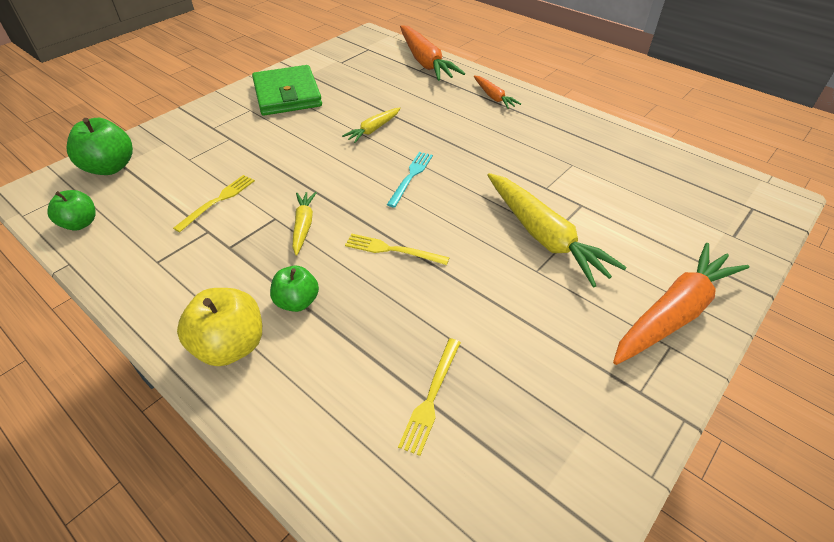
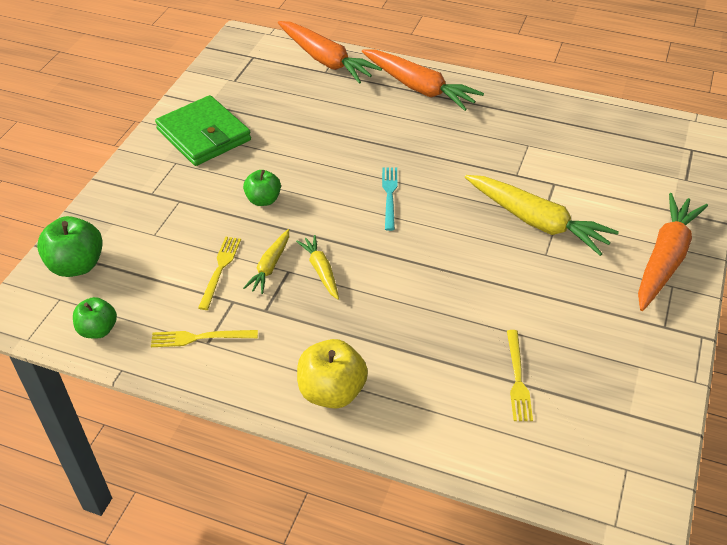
camera: 20 degrees left, 0 degrees up
green apple [270,266,319,312] -> green apple moved to [243,170,281,206]
yellow carrot [342,107,400,143] -> yellow carrot moved to [243,229,289,294]
yellow fork [345,234,449,265] -> yellow fork moved to [151,330,258,347]
orange carrot [474,75,521,109] -> orange carrot [362,49,484,111], size x1.91

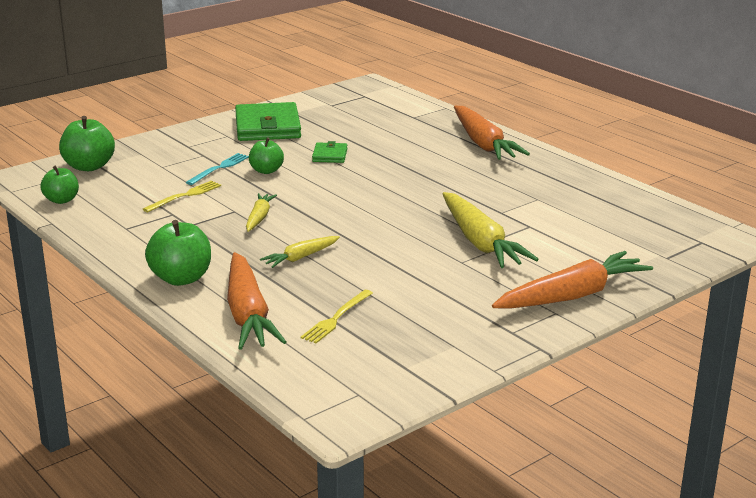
camera: 30 degrees right, 20 degrees down
yellow fork [151,330,258,347] -> none
yellow carrot [243,229,289,294] -> yellow carrot moved to [260,236,340,268]
orange carrot [278,21,382,84] -> orange carrot moved to [227,252,286,350]
yellow apple [297,339,368,409] -> green apple [145,220,211,286]
turquoise fork [382,167,398,231] -> turquoise fork moved to [186,153,249,185]
none -> green wallet [312,141,347,163]

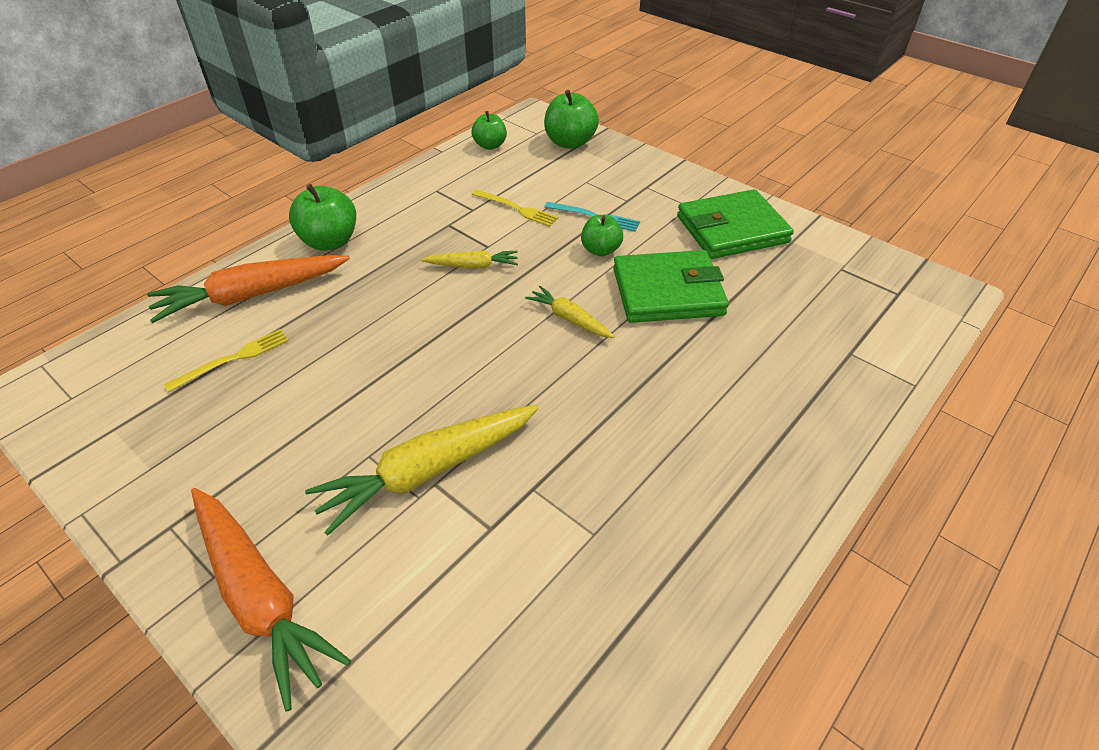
camera: 80 degrees right, 20 degrees up
yellow carrot [260,236,340,268] -> yellow carrot moved to [525,286,615,338]
yellow fork [300,290,373,343] -> yellow fork turned 120 degrees clockwise [164,329,289,392]
green wallet [312,141,347,163] -> green wallet [613,250,729,323], size x2.05
orange carrot [454,106,530,160] -> none

